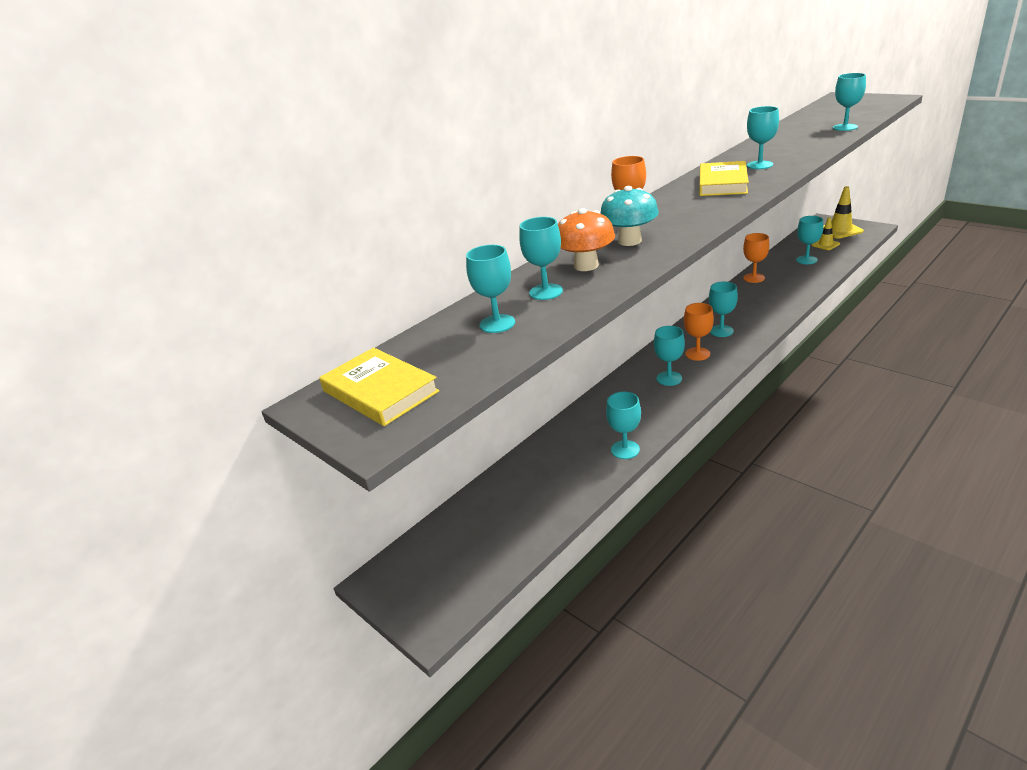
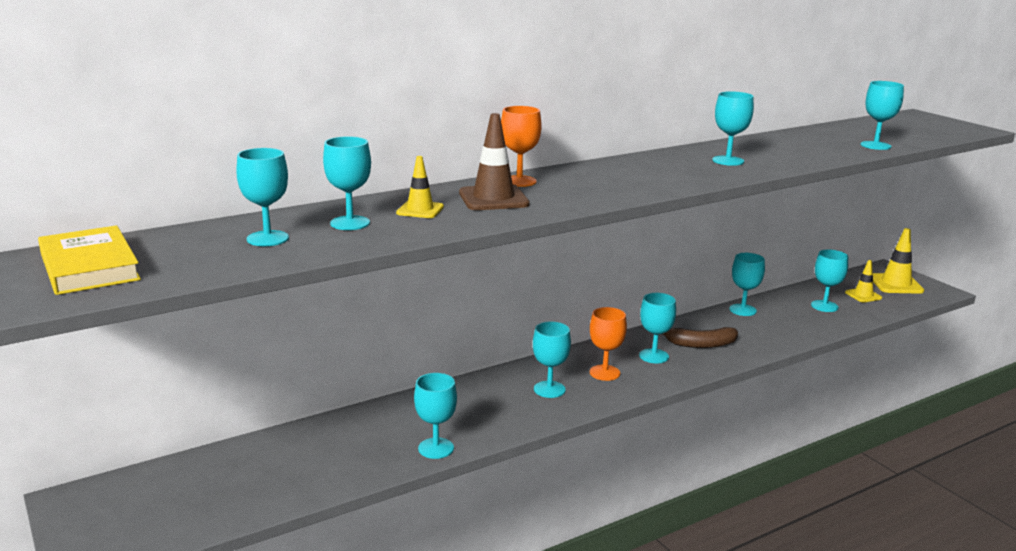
camera: 10 degrees right, 10 degrees down
orange mushroom [558,208,615,271] -> yellow traffic cone [396,156,444,218]
turquoise mushroom [600,186,659,246] -> brown traffic cone [459,113,530,210]
yellow book [699,161,749,196] -> none
orange goblet [743,233,769,283] -> turquoise goblet [729,253,765,316]
none -> brown banana [662,327,738,348]

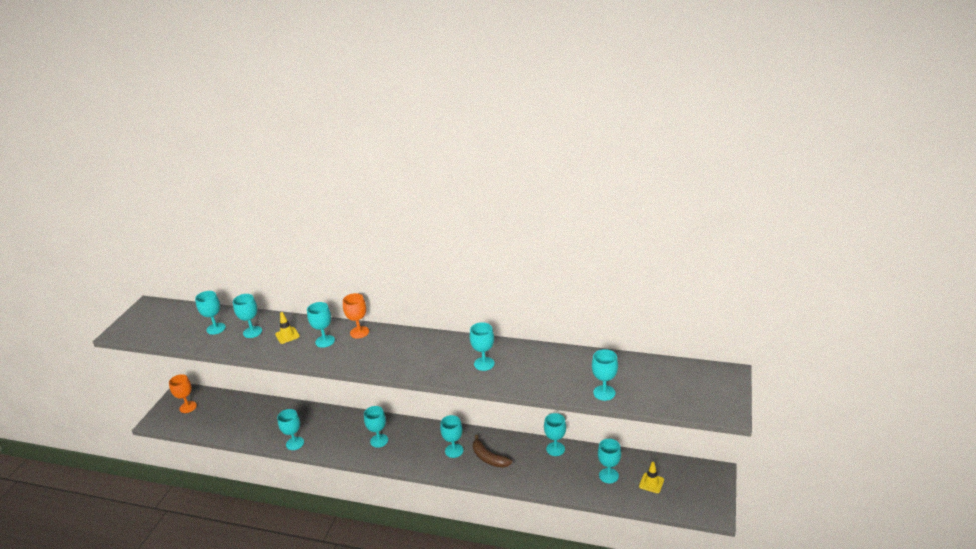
camera: 50 degrees right, 10 degrees up
yellow book [38,225,141,295] -> none
brown traffic cone [459,113,530,210] -> turquoise goblet [307,302,335,348]
orange goblet [590,307,627,381] -> orange goblet moved to [169,374,197,413]
yellow traffic cone [873,228,924,294] -> none

